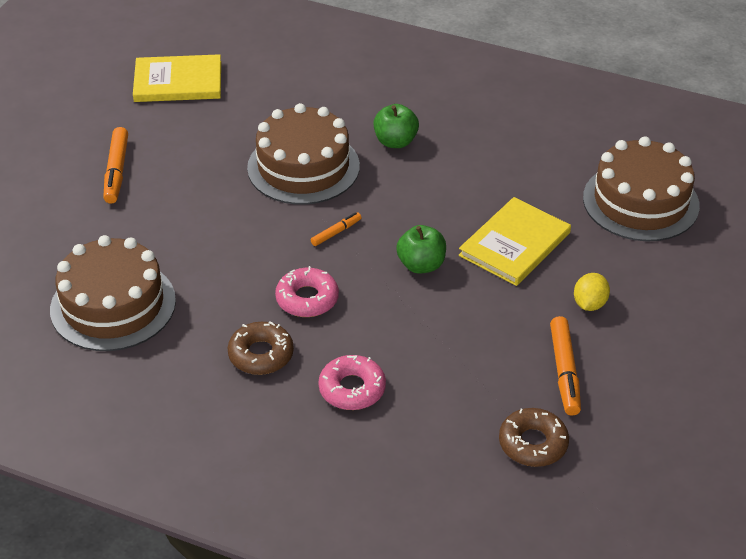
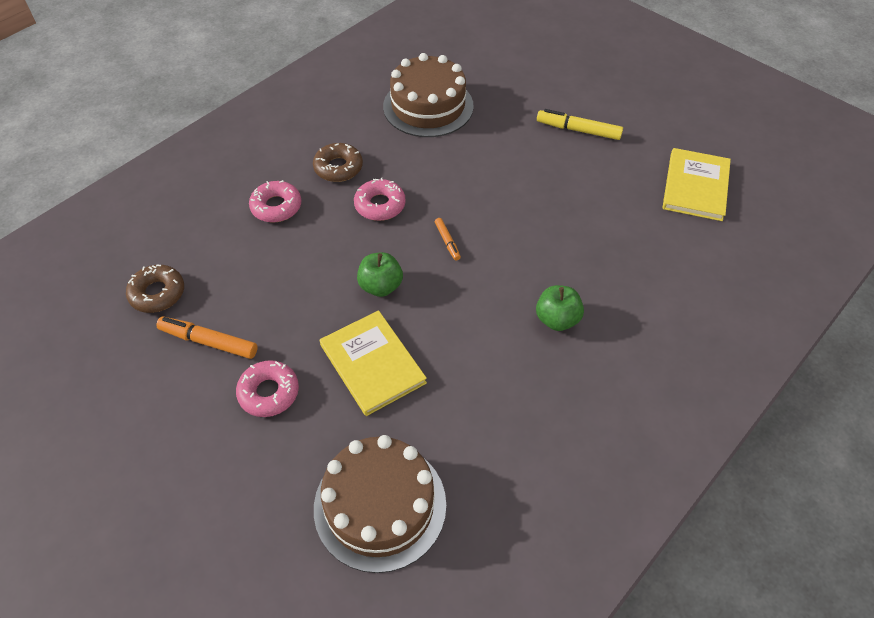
camera: 110 degrees right, 10 degrees up
orange marker [103,127,128,204] -> yellow marker [537,109,623,140]
brown cake [247,103,360,205] -> none
yellow lemon [574,273,610,311] -> pink donut [236,360,299,417]

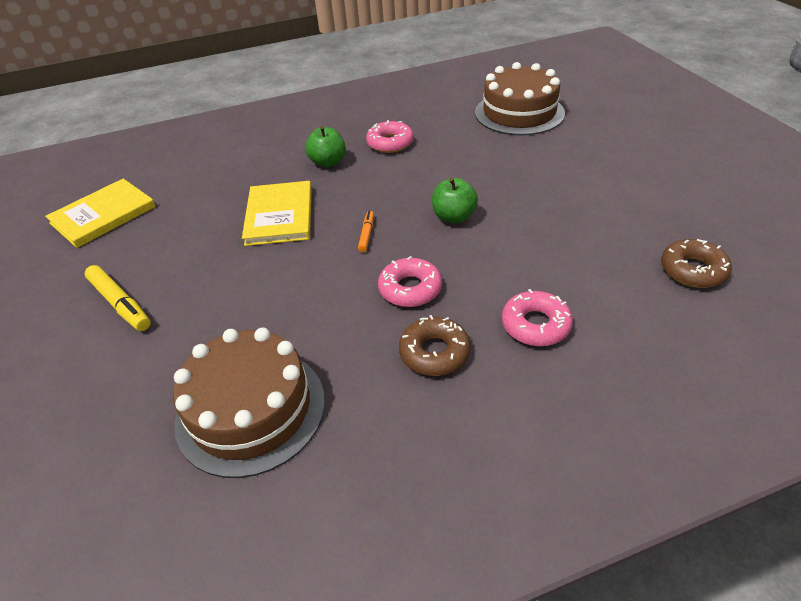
camera: 150 degrees left, 10 degrees down
orange marker [156,317,258,359] -> none
pink donut [236,360,299,417] -> pink donut moved to [366,120,414,153]
yellow book [320,310,427,416] -> yellow book moved to [242,181,312,246]

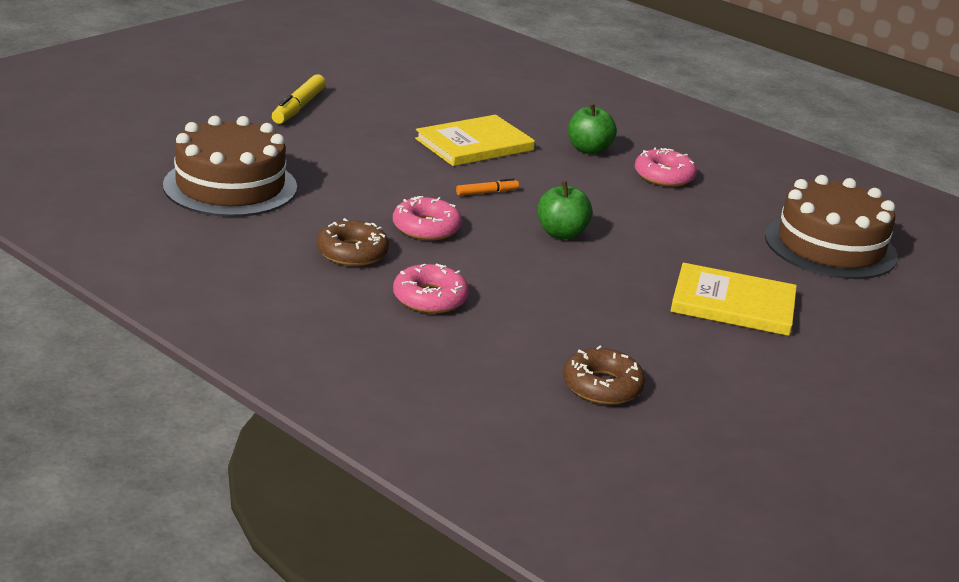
camera: 55 degrees right, 15 degrees down
yellow book [45,179,156,248] -> yellow book moved to [671,263,797,336]

